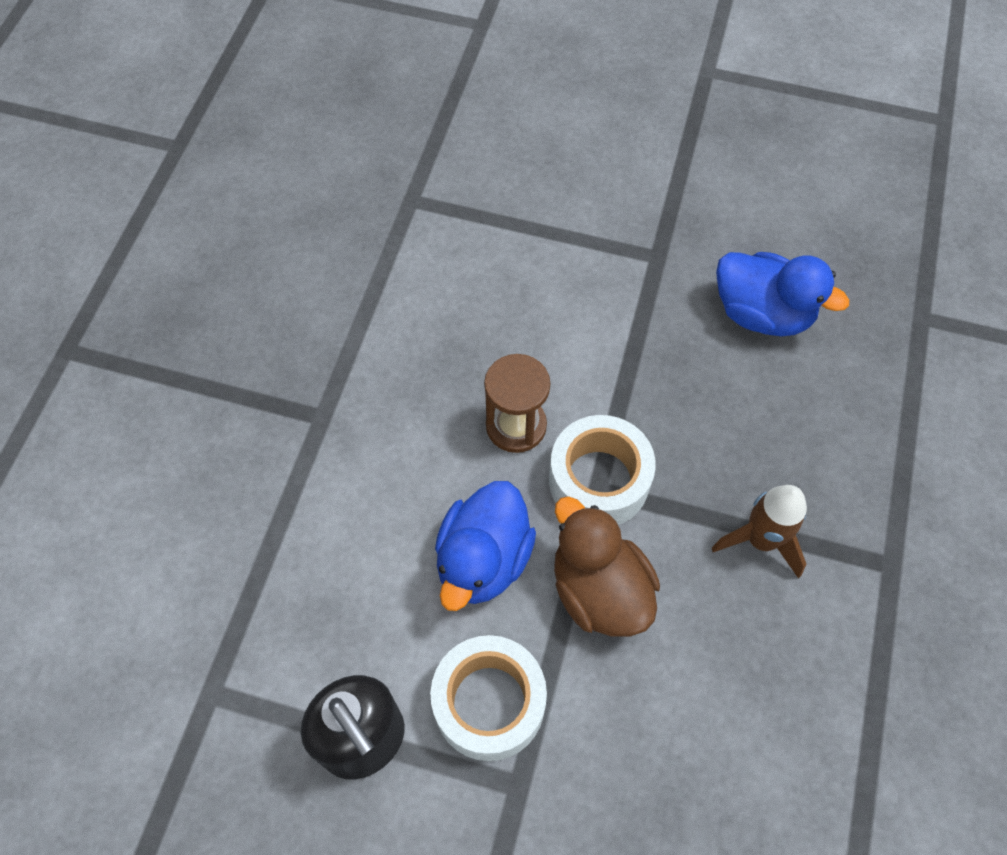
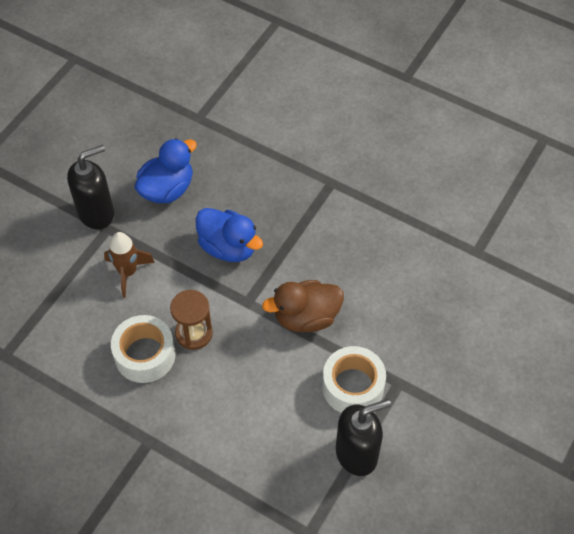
camera: 75 degrees left, 5 degrees down
blue duck [435,481,536,611] -> blue duck moved to [196,208,263,262]
white tape [549,415,656,525] -> white tape moved to [111,315,175,383]
brown rocket [712,485,807,579] -> brown rocket moved to [104,232,155,298]
none -> black soap dispenser [67,145,114,229]

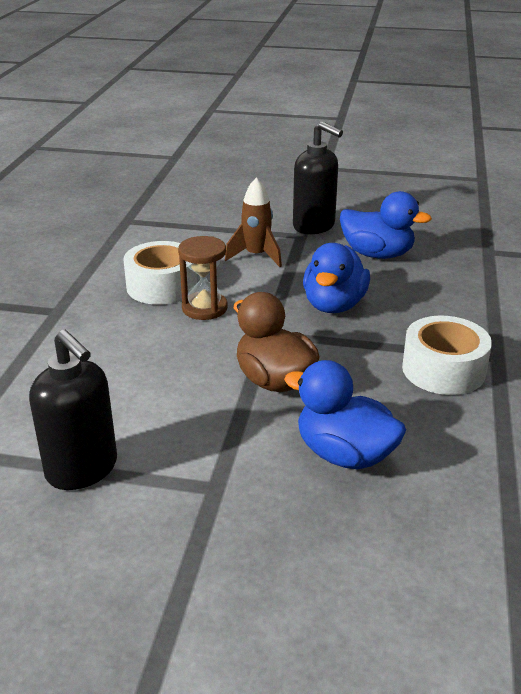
camera: 70 degrees right, 25 degrees down
white tape [322,346,386,413] -> white tape moved to [402,316,492,395]
none -> blue duck [284,360,406,469]

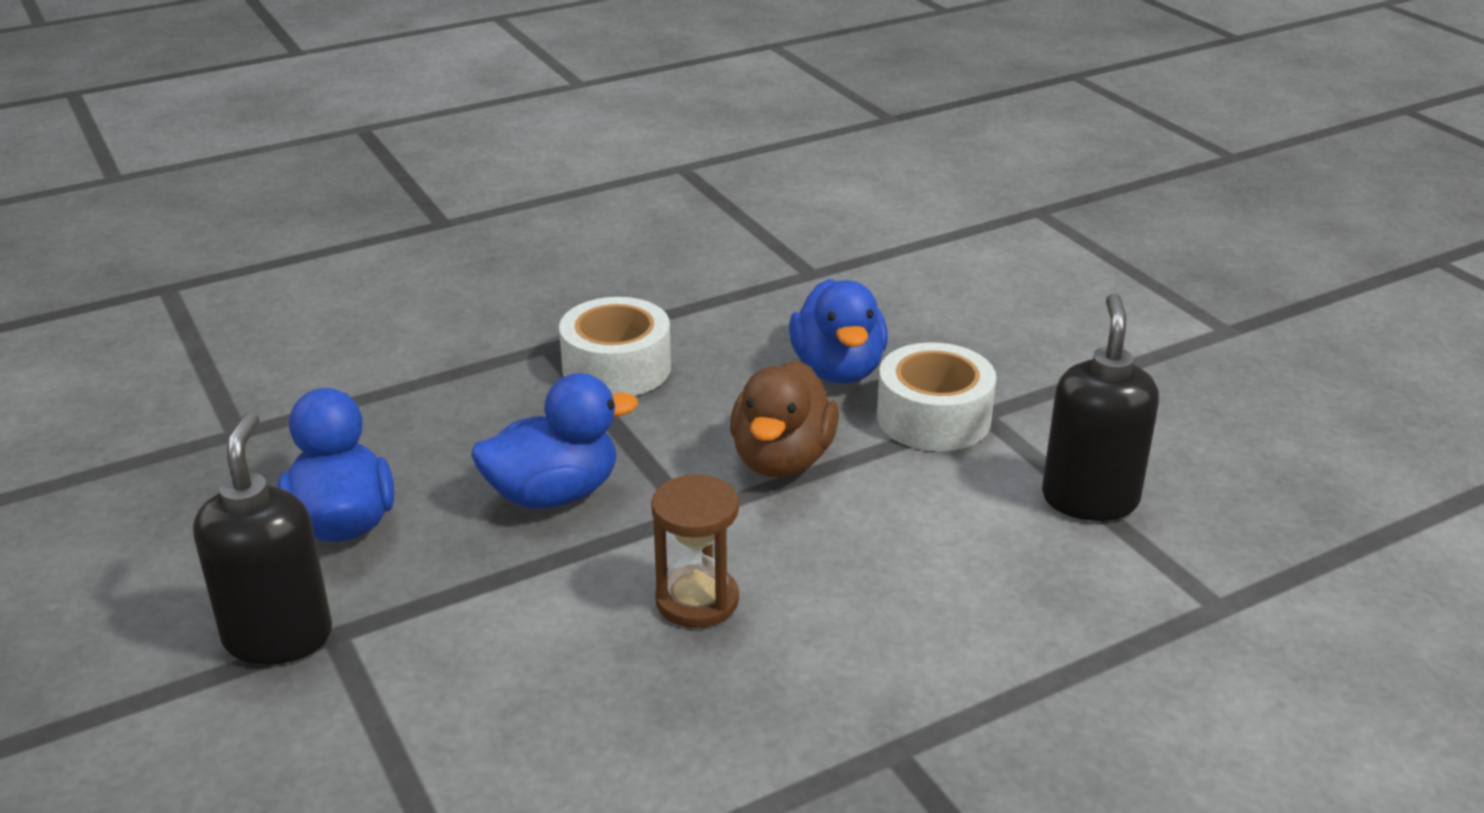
camera: 130 degrees left, 0 degrees up
white tape [123,241,197,305] -> white tape moved to [877,342,996,451]
brown rocket [225,177,282,267] -> none

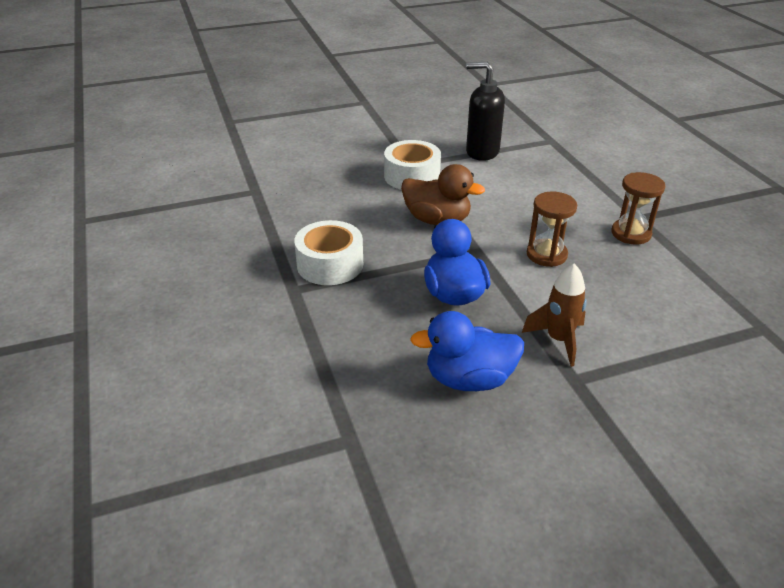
camera: 80 degrees left, 5 degrees up
black soap dispenser [193,412,332,665] -> none
blue duck [789,279,888,384] -> none
none -> brown rocket [522,263,587,367]
none -> brown hourglass [611,172,665,245]

